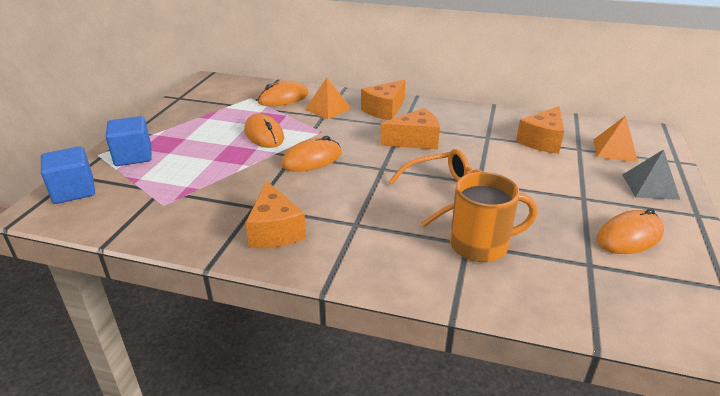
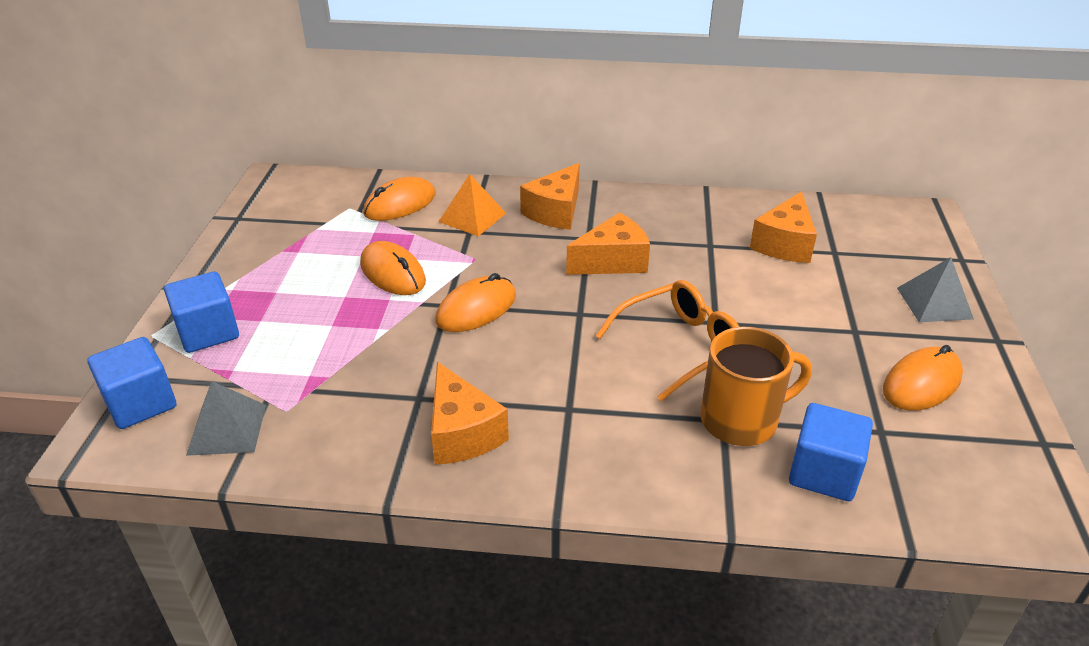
camera: 10 degrees left, 5 degrees up
orange pyramid [594,116,638,162] -> none
none -> grey pyramid [186,381,266,456]
none -> blue cube [789,403,873,501]

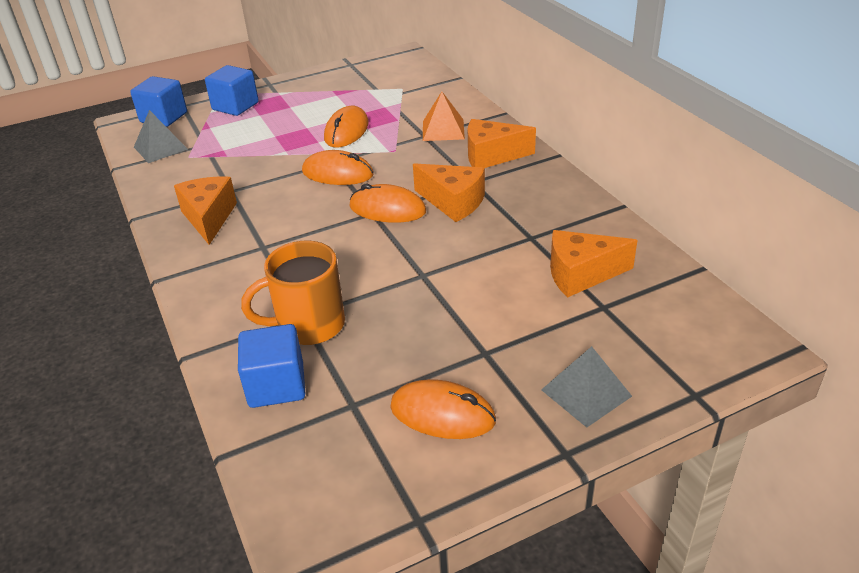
camera: 60 degrees right, 0 degrees up
orange mouse [363,177,436,221] -> orange mouse moved to [349,184,426,223]
orange cheese [431,362,509,465] -> orange cheese turned 135 degrees clockwise [174,176,237,245]
orange glasses [595,280,740,401] -> none
orange mug [700,327,812,446] -> orange mug turned 120 degrees clockwise [241,240,345,345]

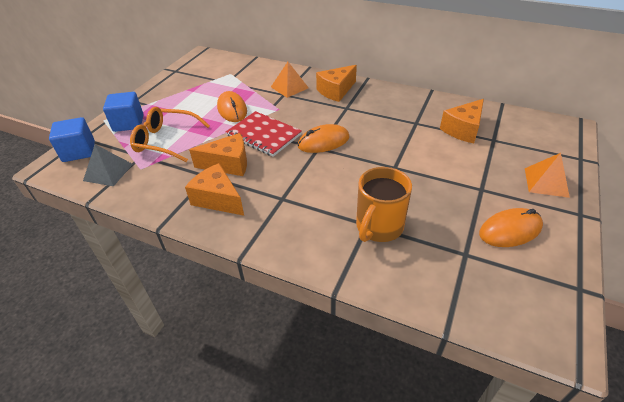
camera: 40 degrees left, 5 degrees up
blue cube [238,324,305,408] -> none
orange mouse [302,150,374,185] -> red notebook [226,111,302,157]
orange cheese [413,163,485,222] -> orange cheese moved to [189,133,247,176]
grey pyramid [541,346,632,428] -> orange pyramid [525,153,570,198]
none -> orange glasses [130,107,210,162]

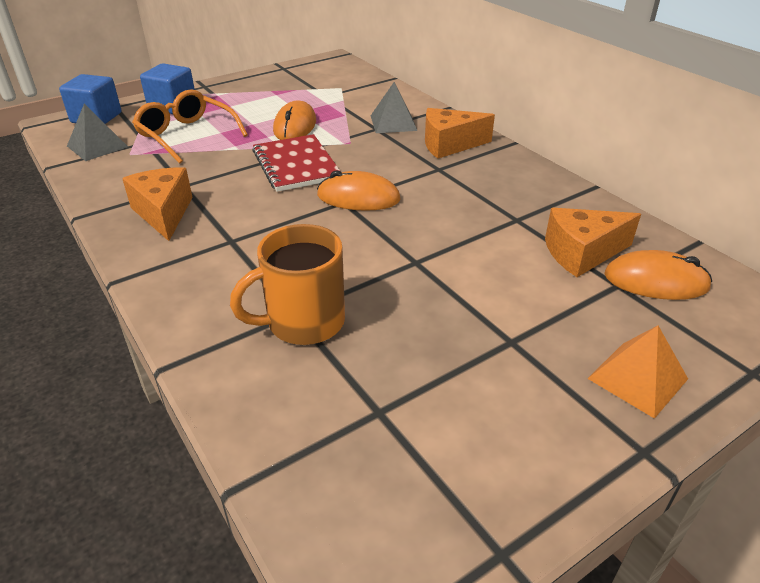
camera: 30 degrees right, 5 degrees down
orange cheese [189,133,247,176] -> none
orange pyramid [271,62,309,98] -> grey pyramid [371,82,417,133]
orange mouse [479,208,543,247] -> orange mouse moved to [604,250,712,300]

